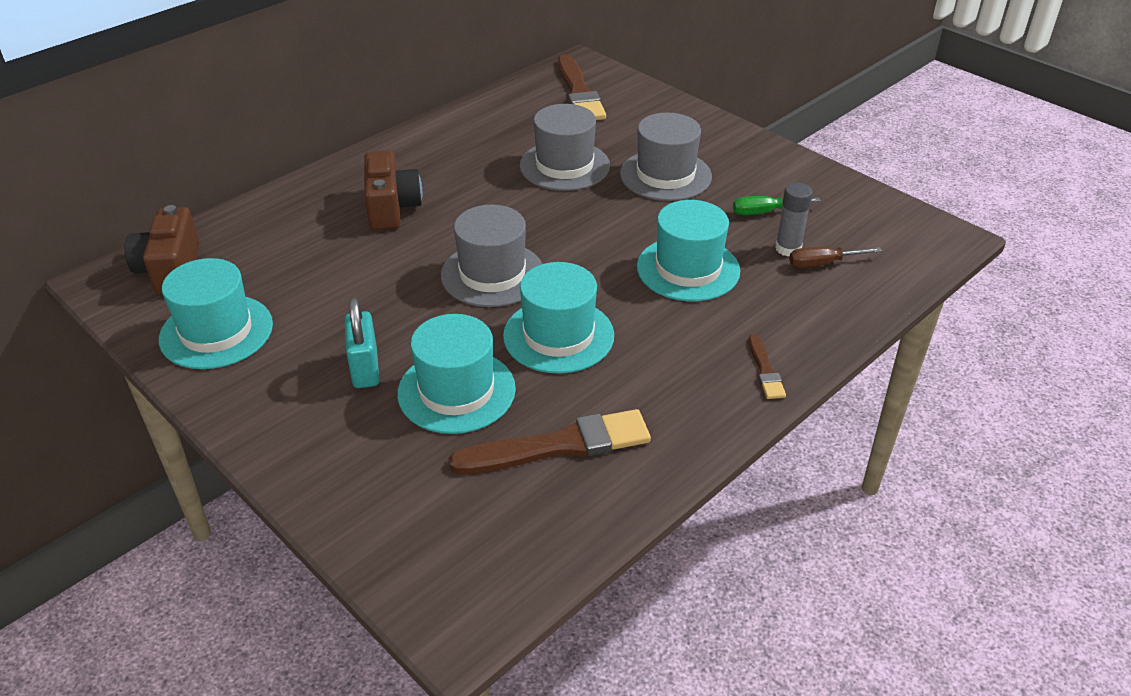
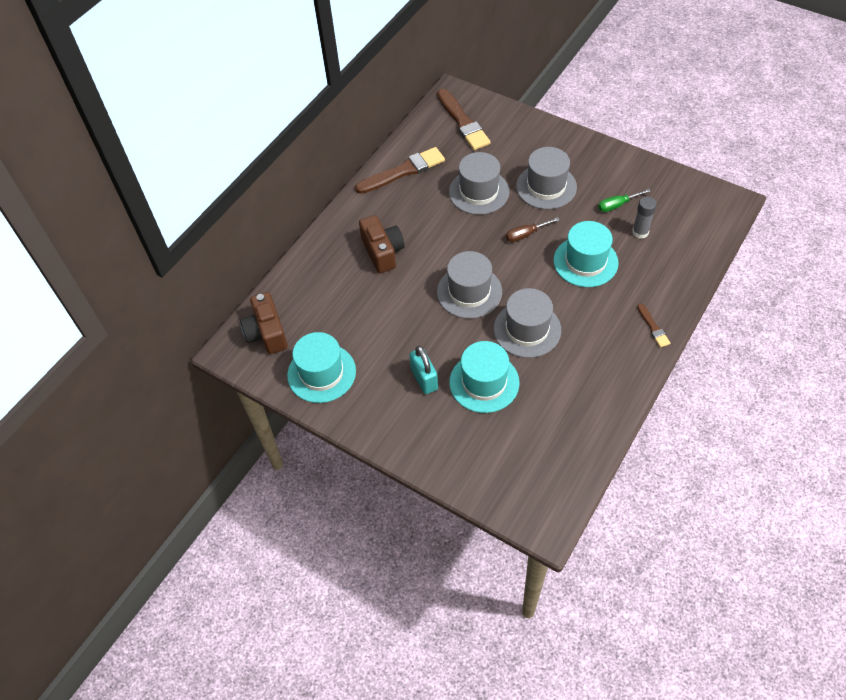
camera: 10 degrees left, 15 degrees up
brown brush [449,409,651,474] -> brown brush moved to [355,147,445,194]
turquoise hat [503,262,614,374] -> grey hat [494,288,561,358]
brown screwdriver [789,247,882,268] -> brown screwdriver moved to [506,217,560,242]

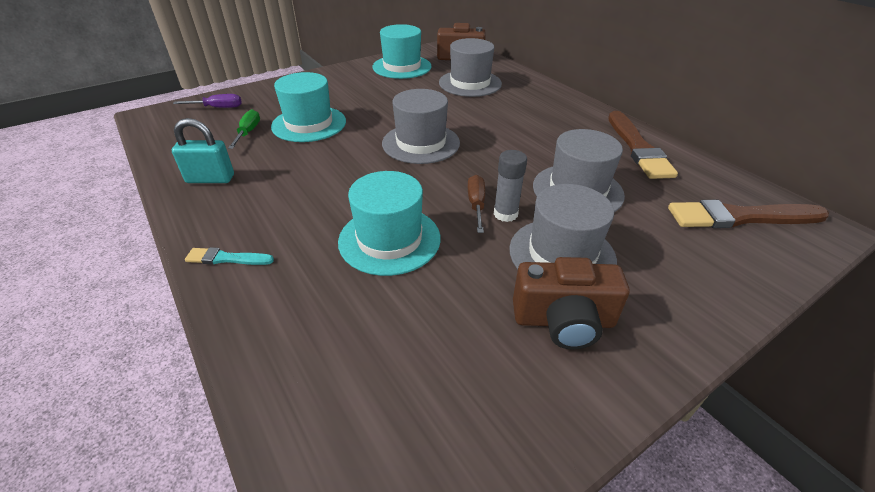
camera: 110 degrees right, 15 degrees down
brown camera [359,215,405,273] -> brown camera moved to [513,257,629,350]
turquoise padlock [409,346,438,394] -> turquoise padlock moved to [172,118,234,183]
grey hat [494,288,561,358] -> grey hat moved to [439,38,502,97]
green screwdriver [598,189,651,212] -> green screwdriver moved to [228,109,260,149]
grey glue stick [632,196,657,239] -> grey glue stick moved to [494,150,527,222]
brown brush [637,303,670,348] -> turquoise brush [185,247,274,265]
none -> purple screwdriver [173,94,242,108]

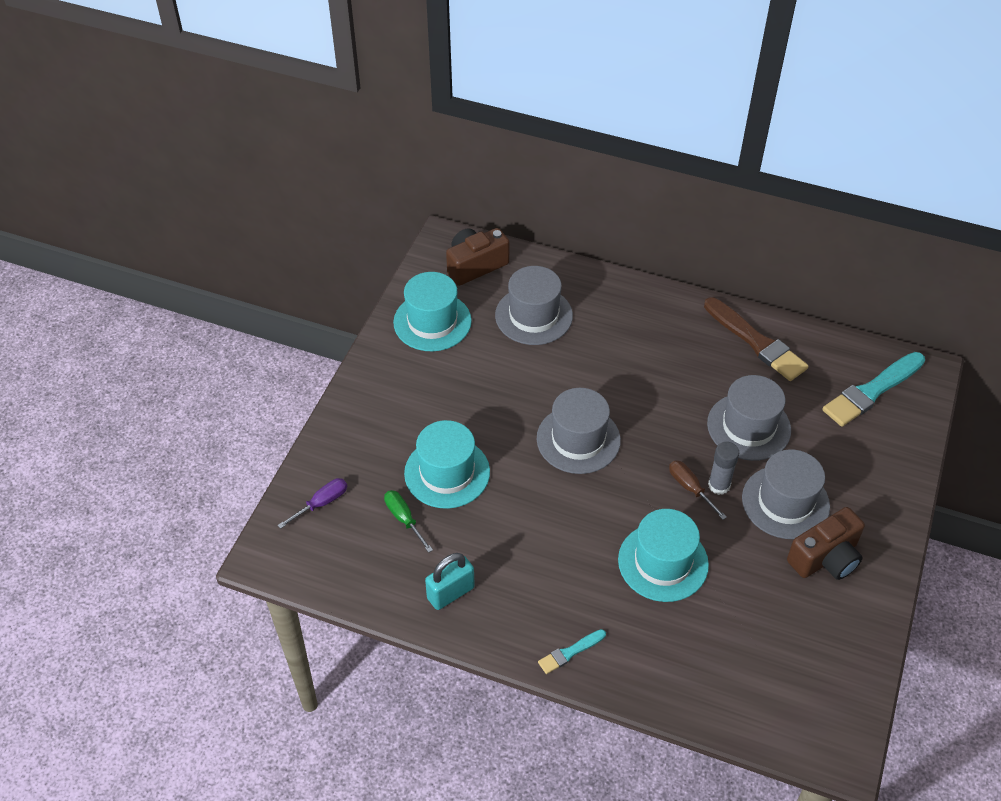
camera: 35 degrees left, 10 degrees up
brown brush [668,200,829,228] -> turquoise brush [822,352,925,427]

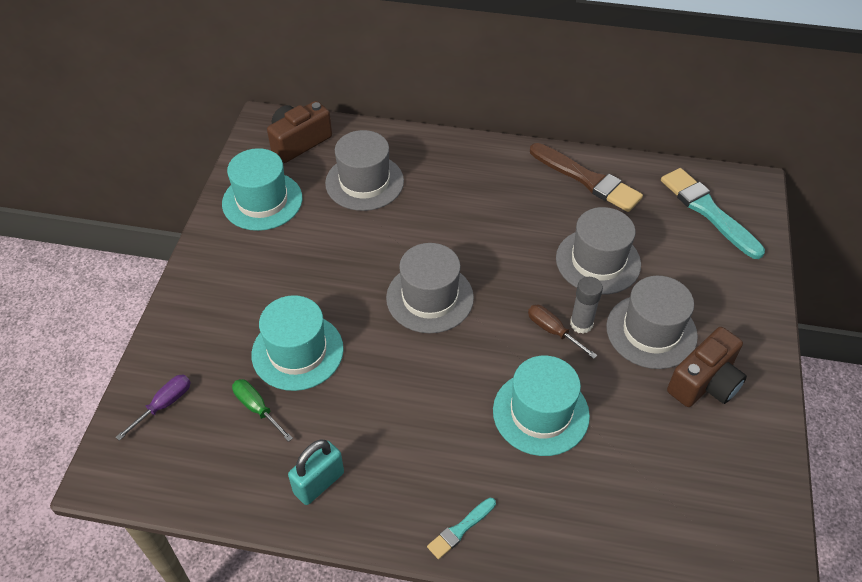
camera: 10 degrees left, 0 degrees up
turquoise brush [822,352,925,427] -> turquoise brush turned 105 degrees clockwise [661,168,765,259]

